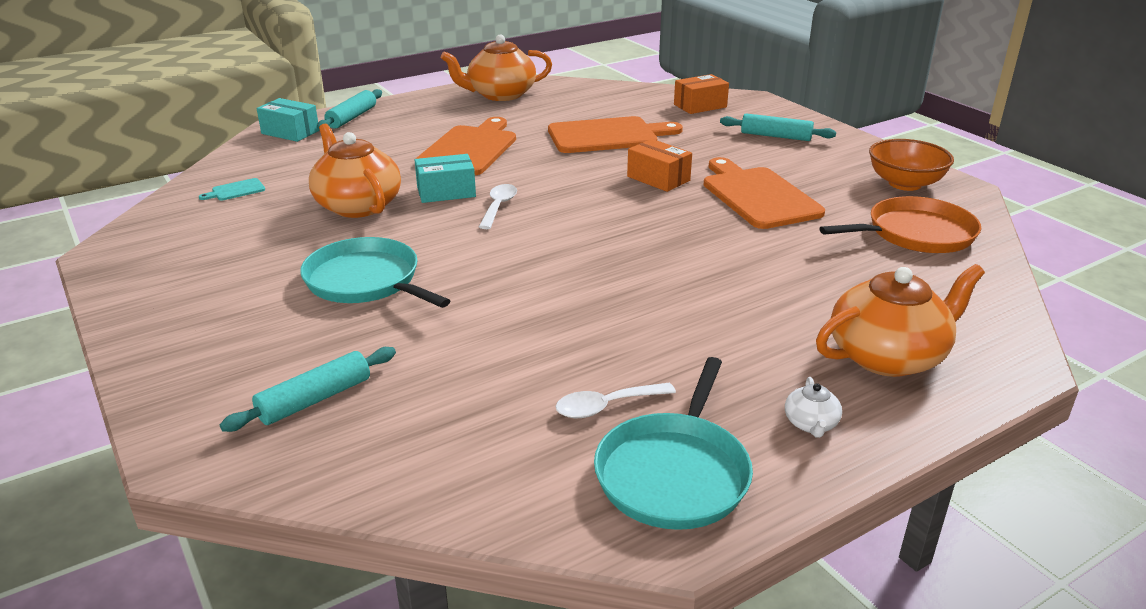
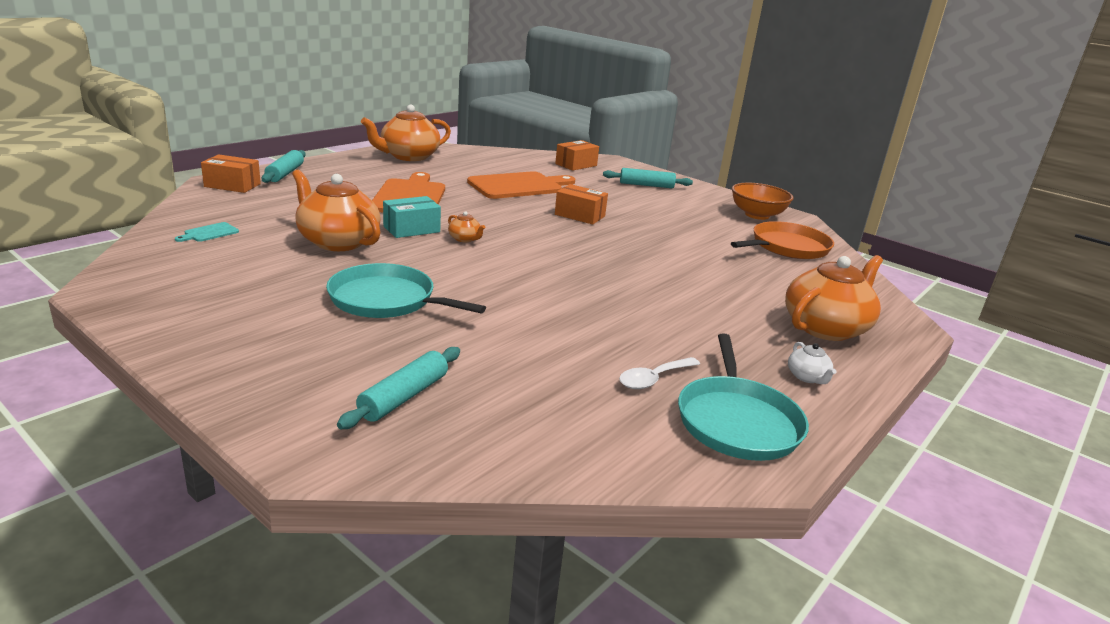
camera: 20 degrees left, 5 degrees down
turquoise box [257,98,319,142] -> orange box [201,154,261,193]
white spoon [479,184,517,229] -> orange teapot [448,211,485,242]
orange cutting board [703,157,825,229] -> none

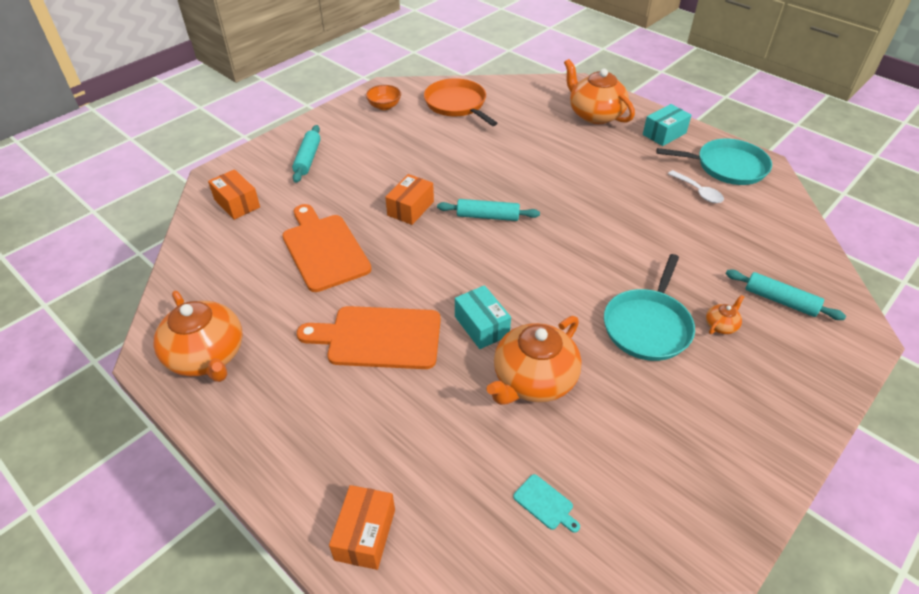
camera: 85 degrees left, 20 degrees up
turquoise rolling pin [261,150,306,183] -> turquoise rolling pin moved to [437,199,540,221]
orange teapot [448,211,485,242] -> orange teapot moved to [706,295,744,334]
orange bowl [732,183,793,220] -> orange bowl [366,85,401,110], size x0.66
white teapot [788,342,837,384] -> turquoise box [643,104,692,146]

